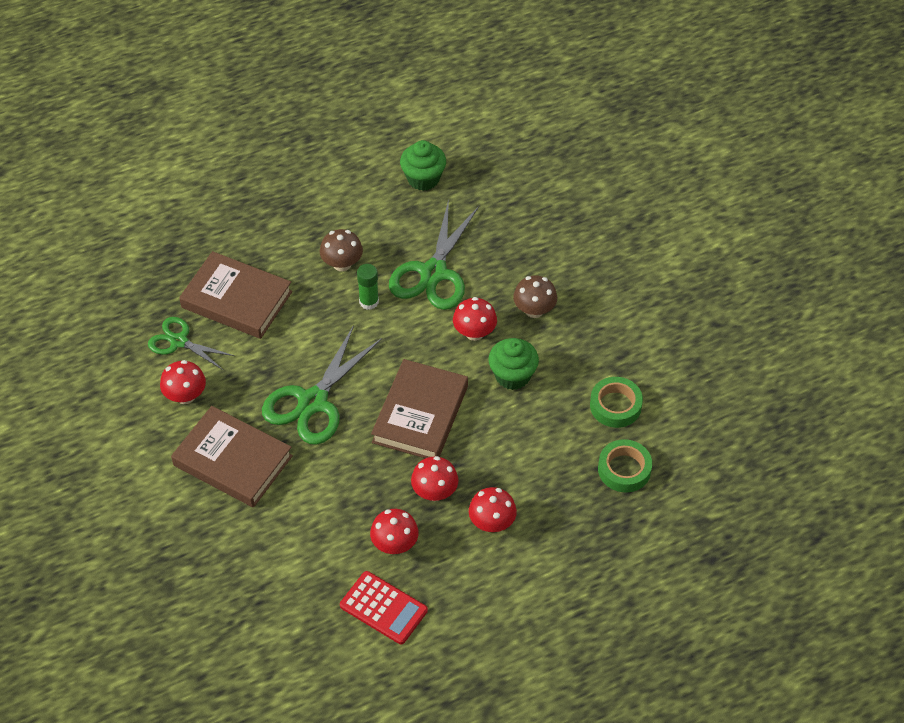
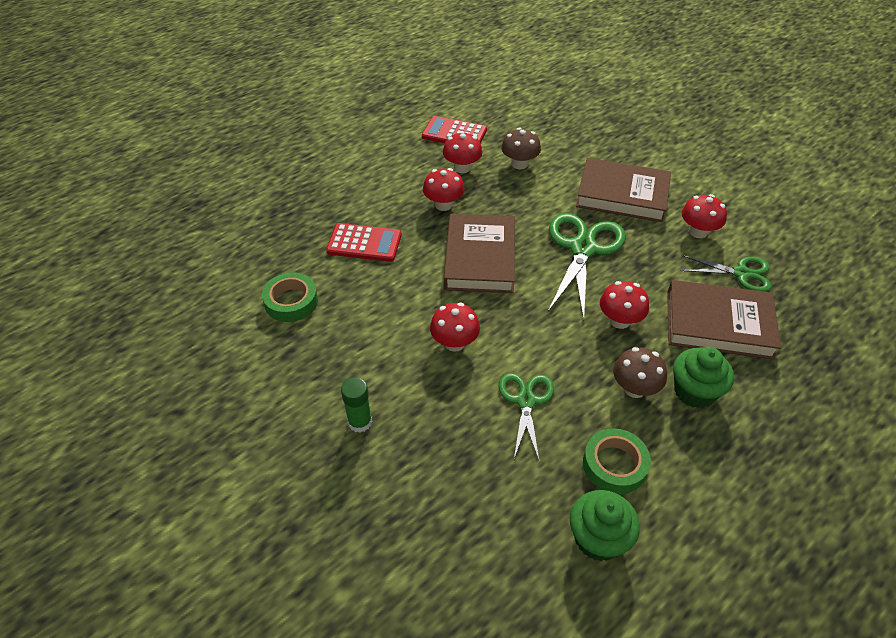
camera: 165 degrees right, 5 degrees down
green glue stick [357,264,379,310] -> green glue stick moved to [341,377,372,433]
green scissors [389,200,479,310] -> green scissors [499,373,554,463], size x0.60
red mushroom [469,487,517,532] -> red mushroom moved to [600,281,649,329]
green cupcake [488,338,539,390] -> green cupcake moved to [673,347,734,408]
brown mushroom [513,275,557,318] -> brown mushroom moved to [501,128,541,169]
green tape [598,439,652,492] -> green tape moved to [583,428,651,494]
none -> red calculator [326,223,402,262]

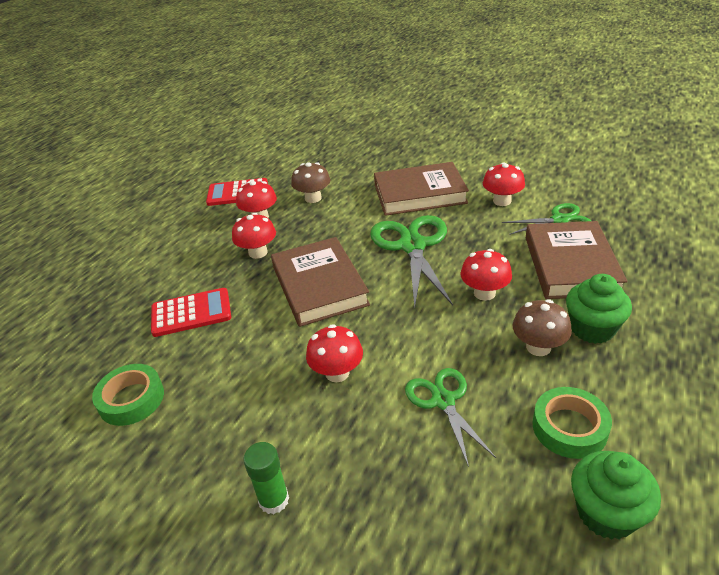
camera: 20 degrees left, 10 degrees down
brown book [667,280,781,360] -> brown book turned 75 degrees counterclockwise [526,221,628,299]

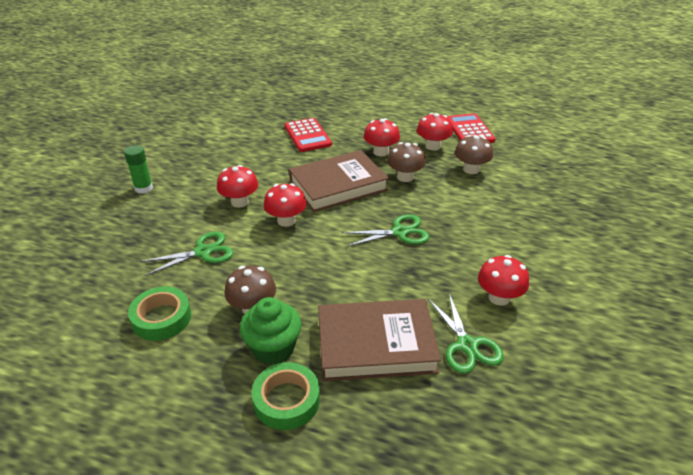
camera: 80 degrees right, 0 degrees up
green tape [92,364,164,426] -> green tape moved to [252,362,320,430]
green scissors [370,215,453,308] -> green scissors [342,214,430,247], size x0.60
brown book [374,162,469,216] -> none
red mushroom [460,249,512,301] -> red mushroom moved to [264,183,307,227]
green cupcake [571,451,661,540] -> none
none -> brown mushroom [387,142,426,182]

